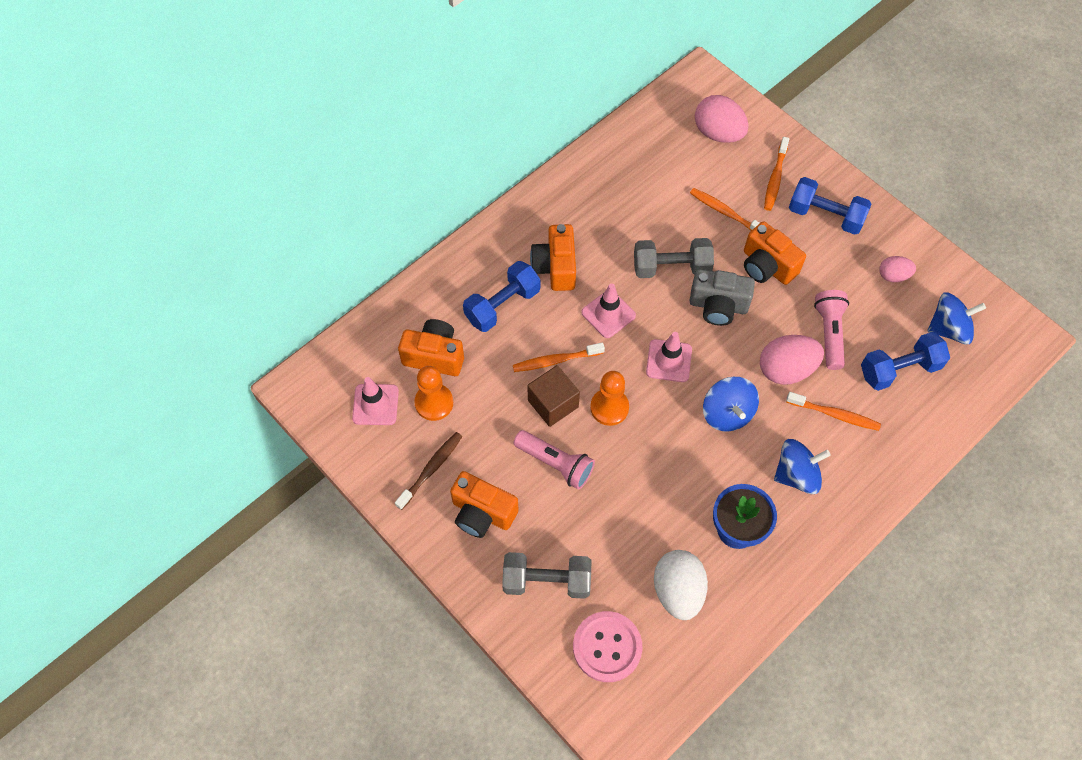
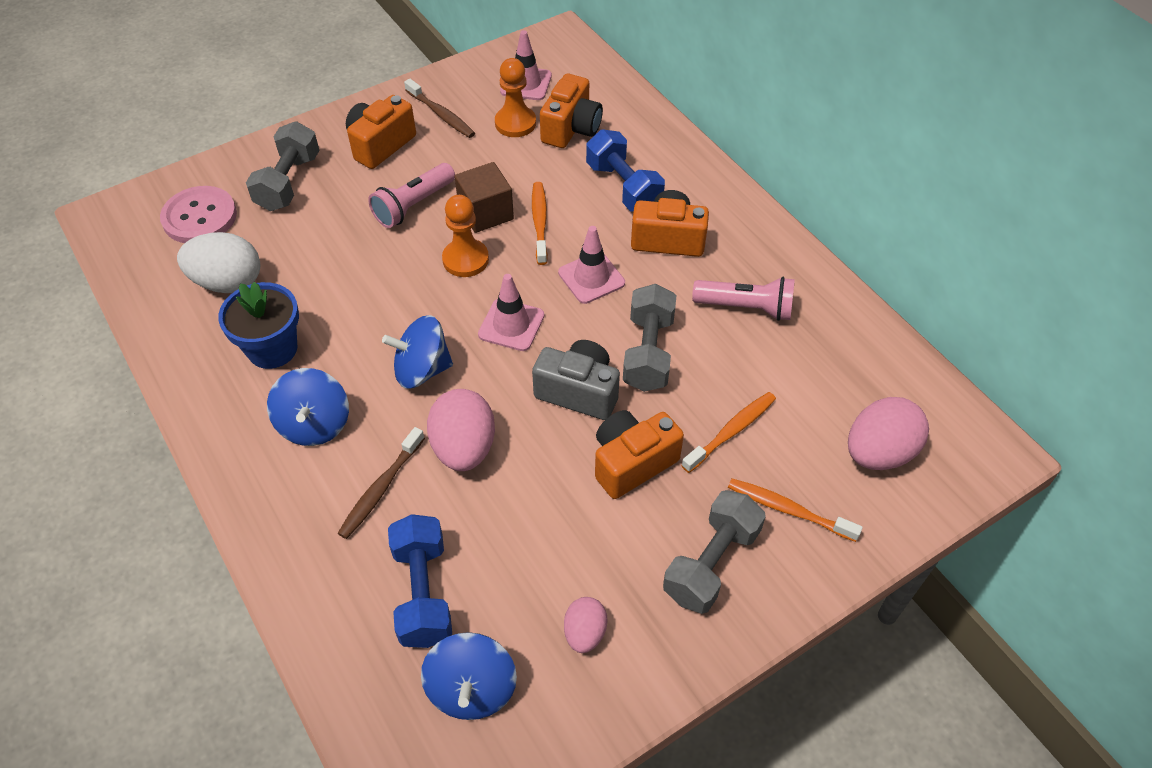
camera: 100 degrees right, 10 degrees down
grey camera [690,269,755,326] -> grey camera turned 90 degrees clockwise [532,340,620,420]
orange toothbrush [786,392,881,431] -> brown toothbrush [337,427,425,539]
blue dumbbell [789,177,871,235] -> grey dumbbell [663,490,766,614]
pink flashlight [814,290,849,370] -> pink flashlight moved to [692,277,795,321]

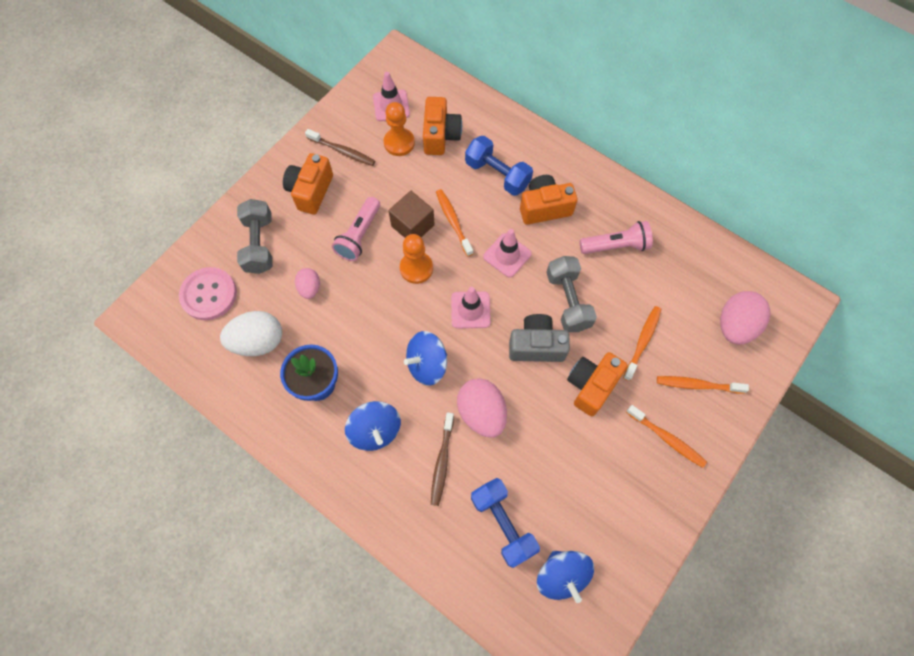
camera: 20 degrees left, 15 degrees up
pink egg [564,597,607,653] -> pink egg moved to [295,268,320,299]
grey dumbbell [663,490,766,614] -> orange toothbrush [626,405,707,468]

